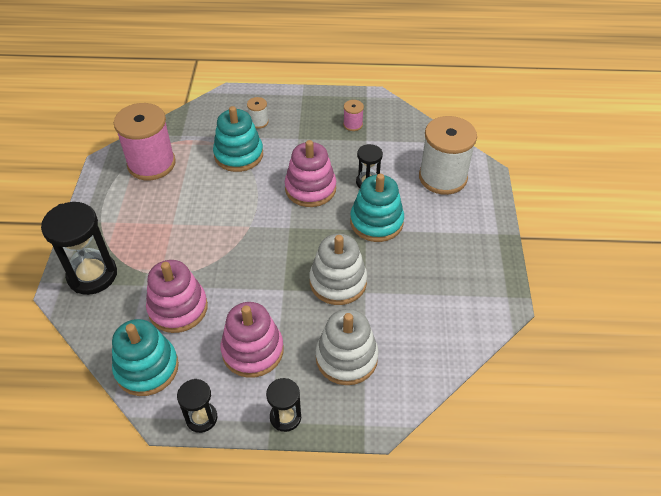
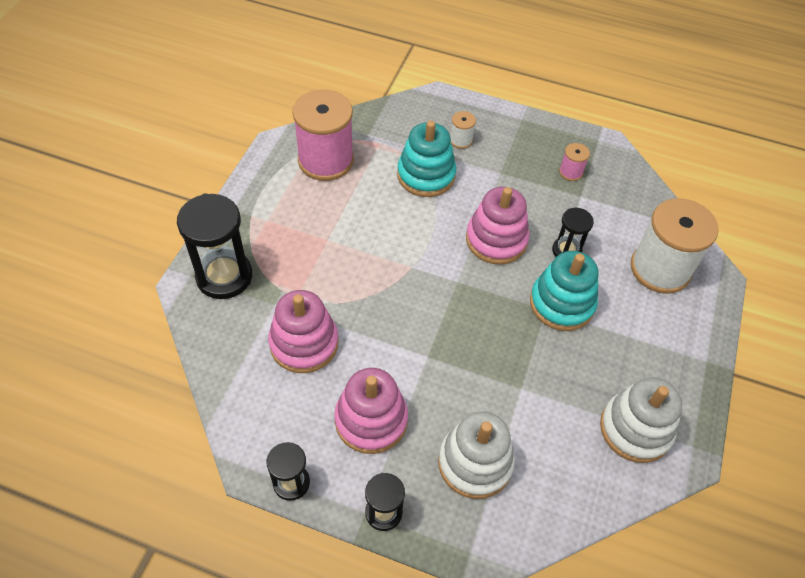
camera: 15 degrees right, 5 degrees up
turquoise stacking toy [112,319,179,396] -> none
white stacking toy [310,234,367,305] -> white stacking toy moved to [600,377,682,463]

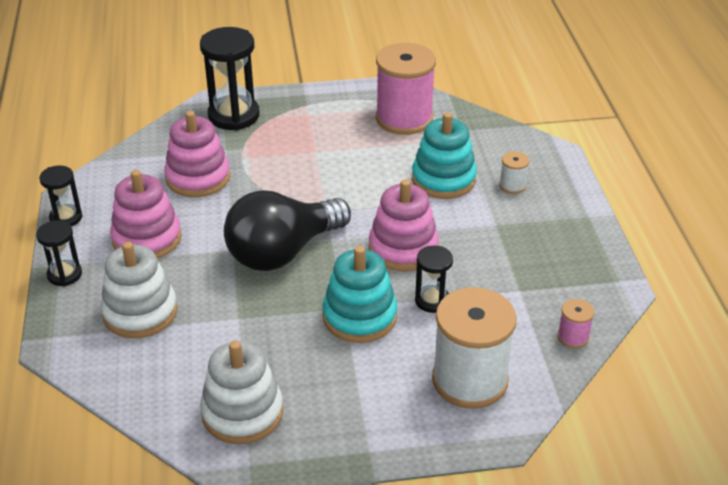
camera: 65 degrees right, 15 degrees down
pink spool [559,143,590,181] -> pink spool moved to [557,299,594,348]
none -> black light bulb [224,190,351,271]

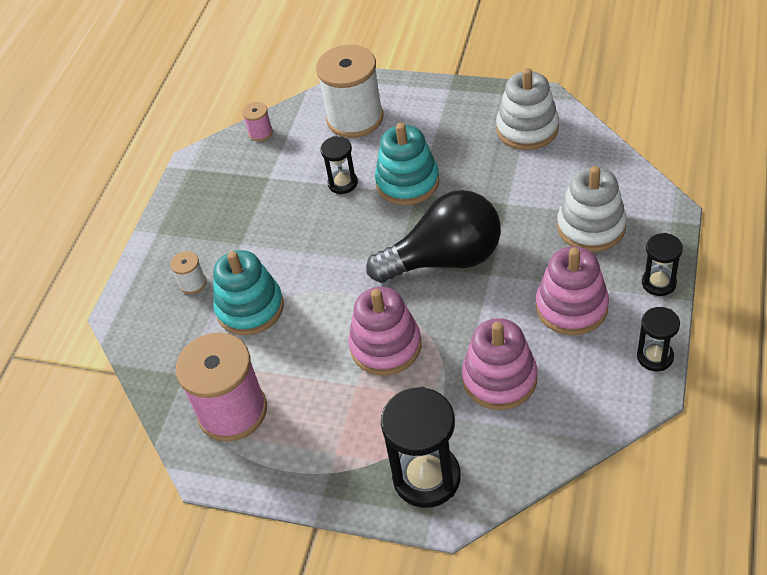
camera: 150 degrees left, 10 degrees up
pink stacking toy [369,179,439,271] -> pink stacking toy moved to [348,287,421,375]

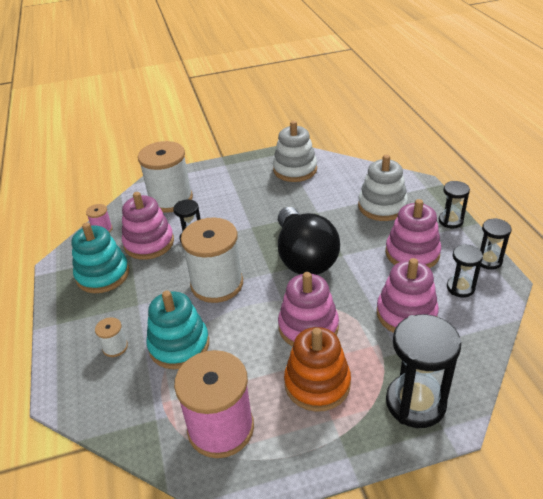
camera: 35 degrees left, 10 degrees down
black light bulb [366,190,501,283] -> black light bulb turned 120 degrees clockwise [278,207,340,275]
turquoise stacking toy [375,123,439,205] -> turquoise stacking toy moved to [72,223,129,293]
none -> pink stacking toy [122,192,174,260]
none -> white spool [181,218,243,303]
none -> orange stacking toy [284,327,351,412]
none -> black hourglass [447,244,483,298]

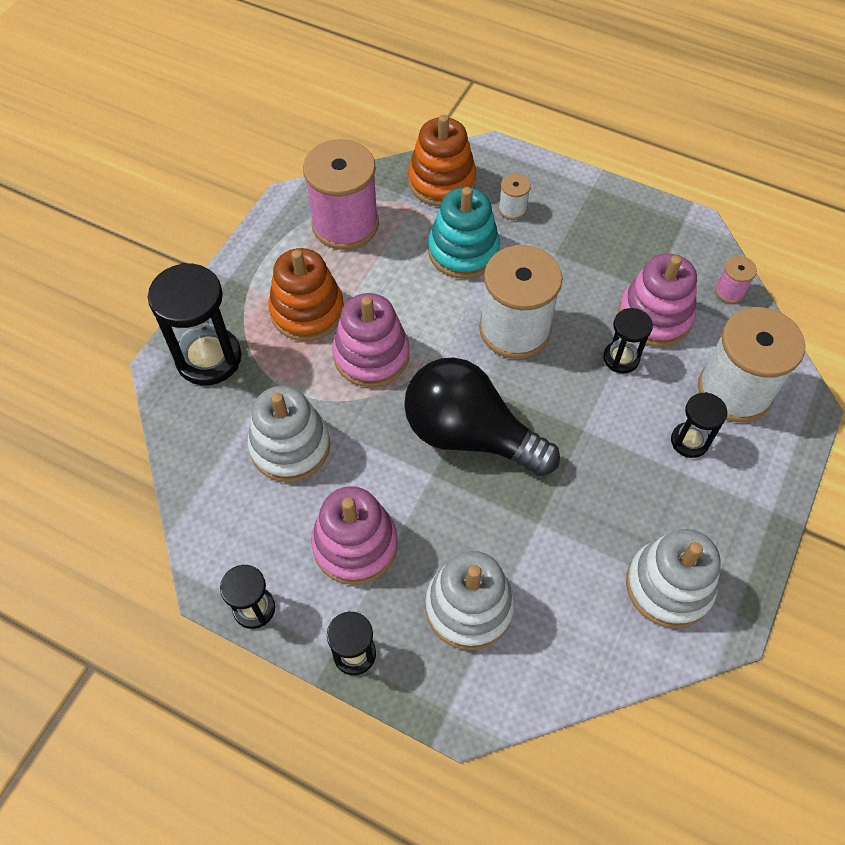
camera: 130 degrees right, 20 degrees up
turquoise stacking toy [72,223,129,293] -> none
pink stacking toy [377,258,439,333] -> white stacking toy [248,386,330,482]
black hourglass [447,244,483,298] -> black hourglass moved to [671,392,727,458]
none -> orange stacking toy [408,115,476,206]

